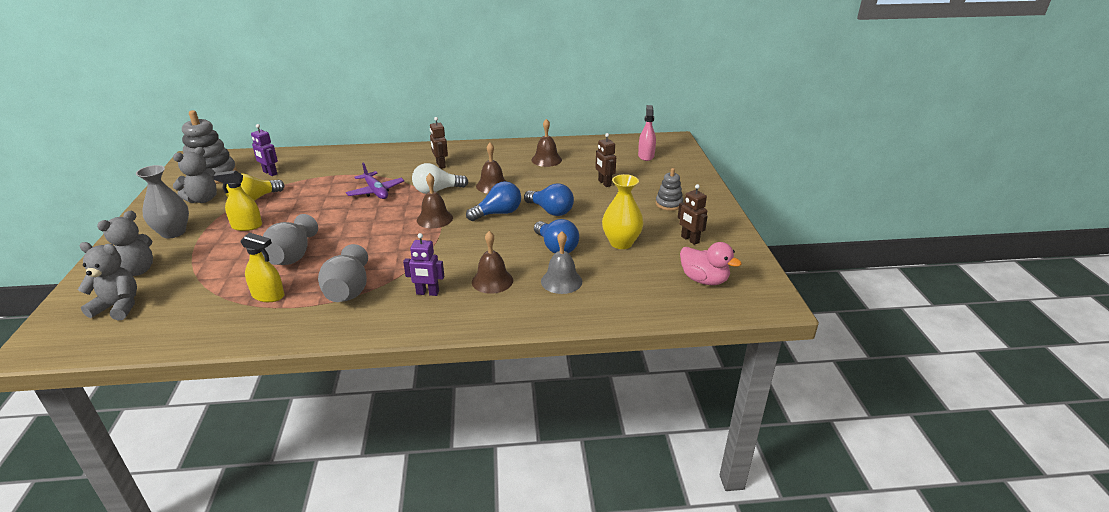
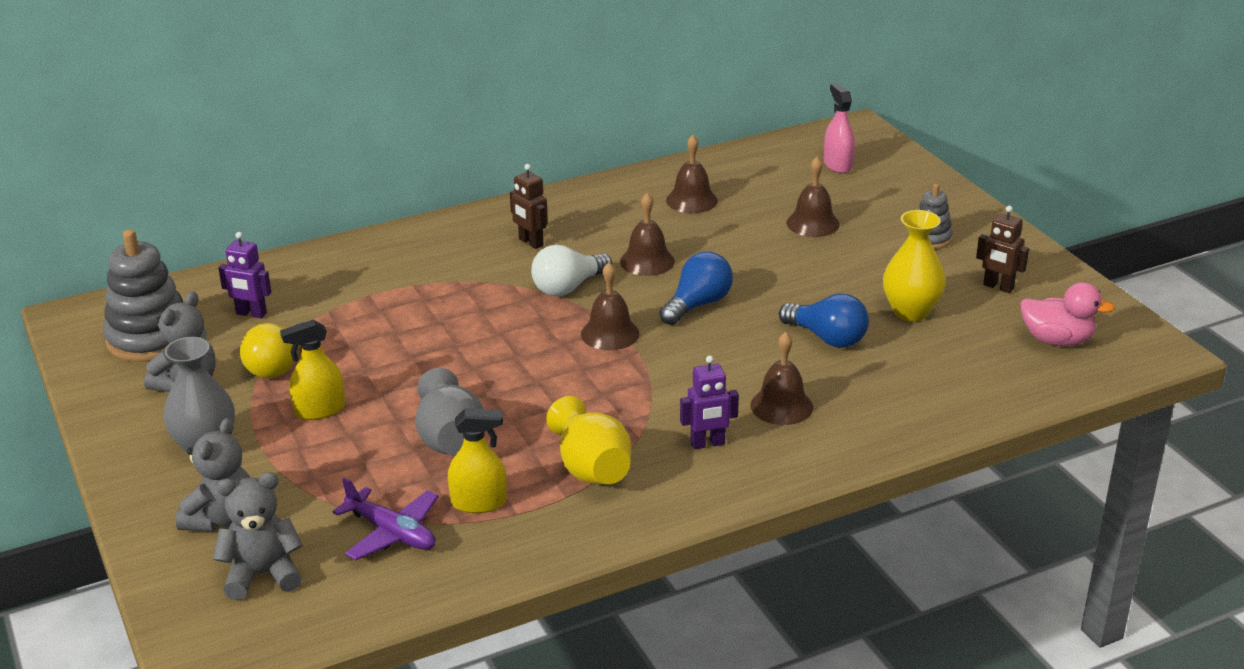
camera: 20 degrees left, 0 degrees up
grey vase [318,244,368,302] -> yellow vase [546,396,631,484]
purple plane [346,162,404,199] -> purple plane moved to [332,477,439,560]
blue light bulb [524,183,574,216] -> none
grey bell [541,231,582,294] -> none
brown robot [595,133,616,187] -> brown bell [786,156,840,237]

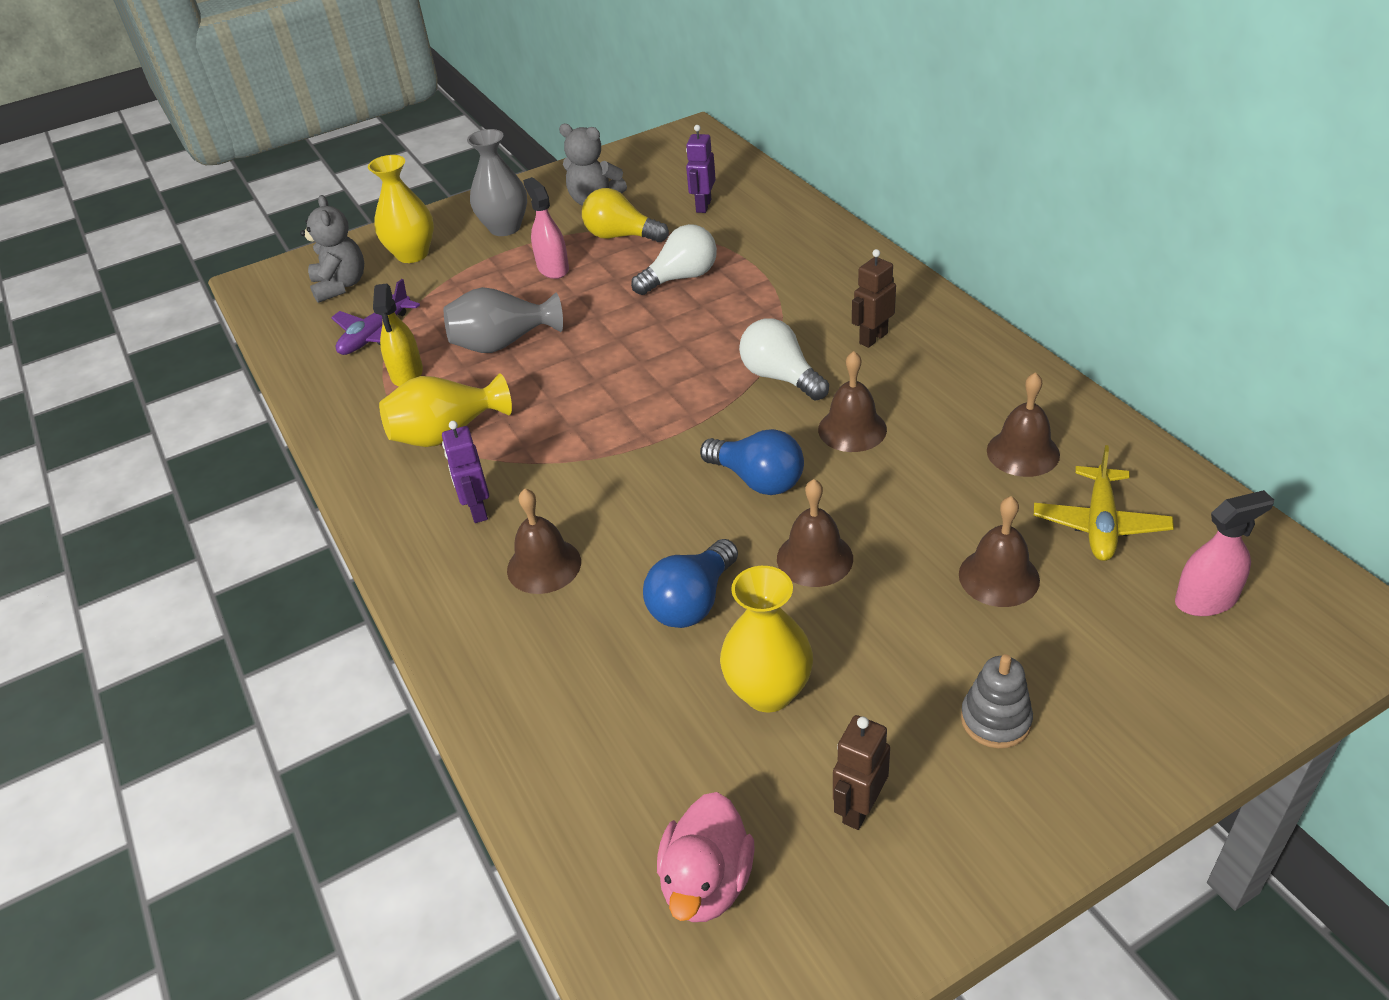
camera: 90 degrees right, 10 degrees up
grey stacking toy [103,229,183,362] -> none
grey teddy bear [176,418,250,532] -> yellow vase [368,155,434,263]
yellow spray bottle [280,320,345,420] -> pink spray bottle [523,177,569,279]
brown bell [581,262,640,350] -> brown bell moved to [777,479,853,587]
none -> white light bulb [631,224,717,295]
none -> yellow plane [1034,445,1174,561]

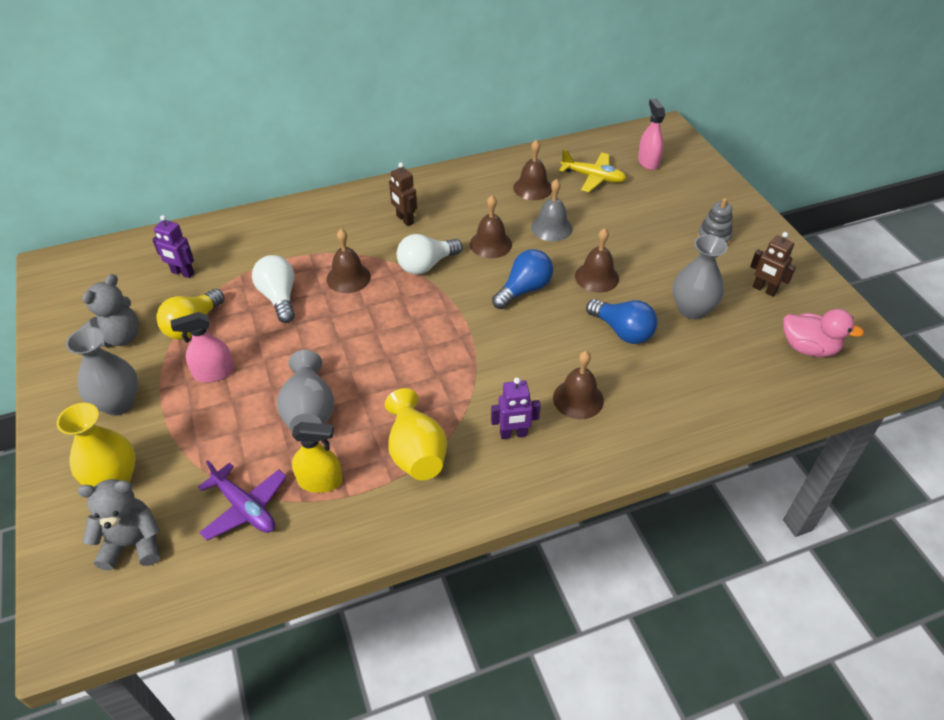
camera: 85 degrees left, 5 degrees up
yellow vase [720,566,813,712] -> grey vase [673,235,728,320]
brown bell [959,496,1040,607] -> brown bell moved to [326,229,371,293]
none -> grey bell [531,179,573,242]

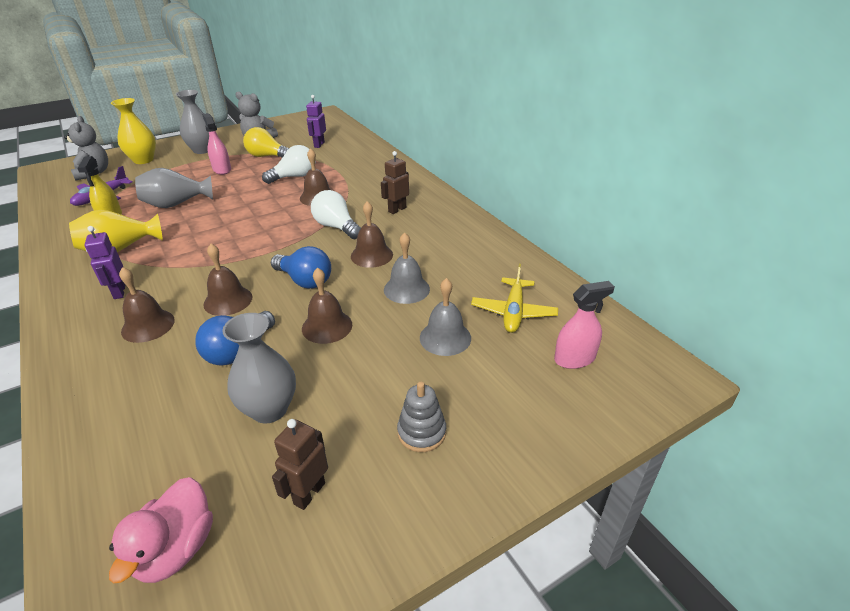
camera: 80 degrees right, 10 degrees down
brown bell [513,140,552,200] -> brown bell moved to [203,244,252,316]
none -> grey bell [420,278,471,356]

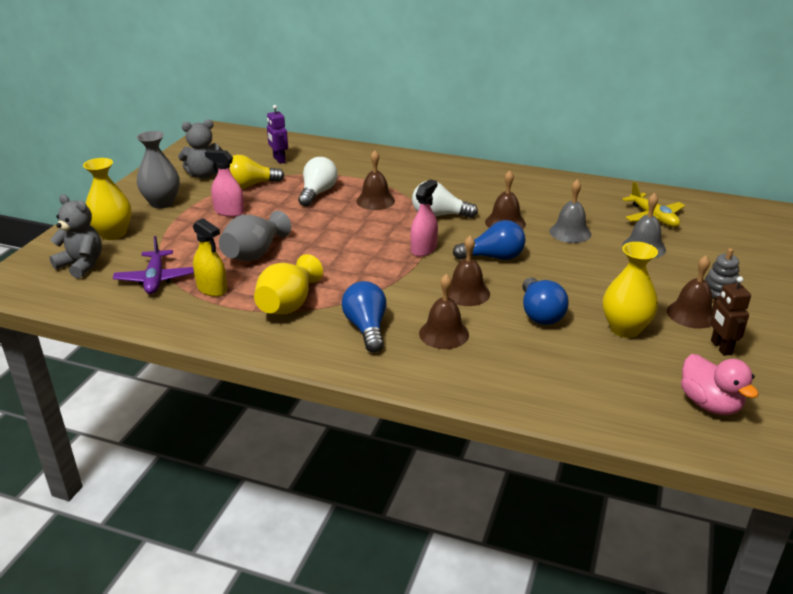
camera: 40 degrees left, 5 degrees down
purple robot [85,226,125,299] -> blue light bulb [341,281,387,352]
grey vase [222,313,296,424] -> yellow vase [603,242,658,338]
brown bell [302,268,352,344] -> brown bell moved to [667,255,712,329]
brown robot [381,151,409,214] -> none
pink spray bottle [554,281,615,369] -> pink spray bottle moved to [410,179,438,257]

